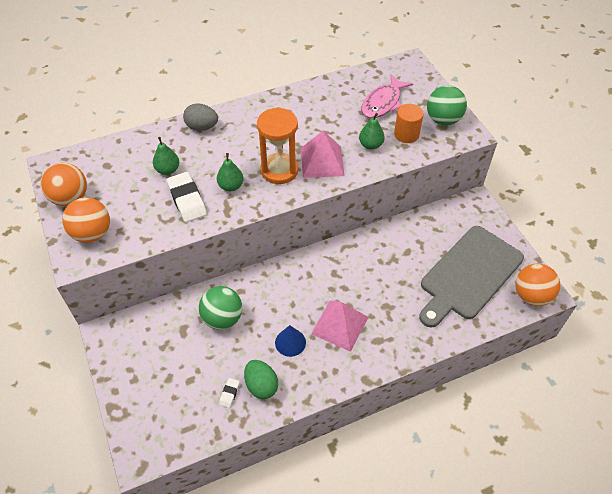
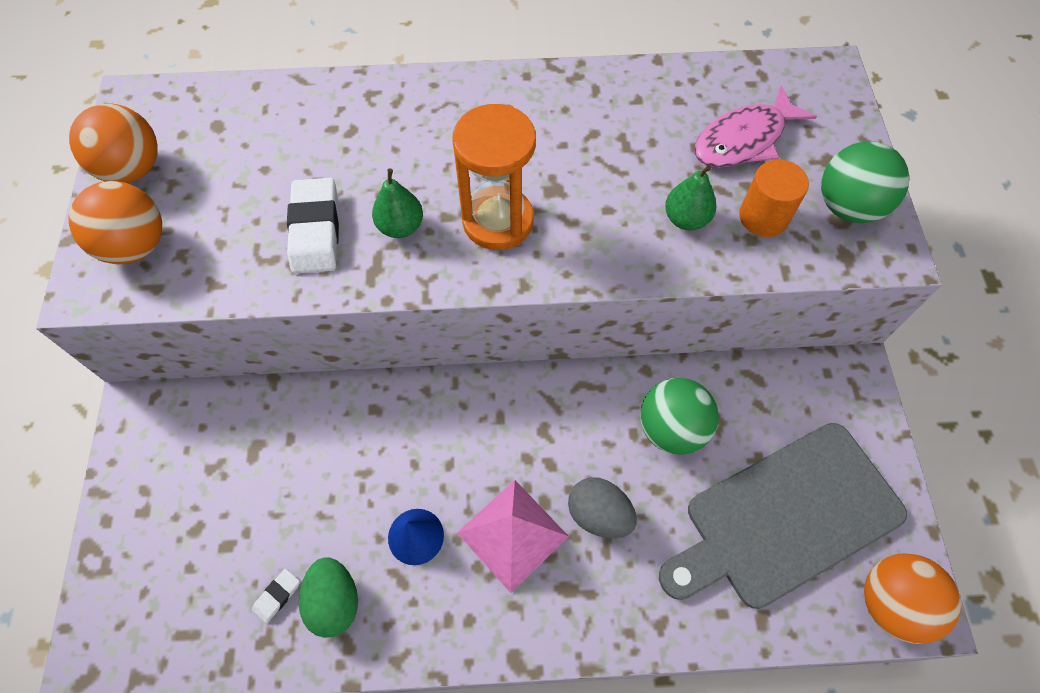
camera: 20 degrees right, 10 degrees up
green pear [153,137,179,175] -> none
grey egg [183,103,218,131] -> grey egg moved to [568,477,637,538]
green ball [199,286,242,330] -> green ball moved to [640,378,719,455]
pink pyramid [301,131,345,178] -> none

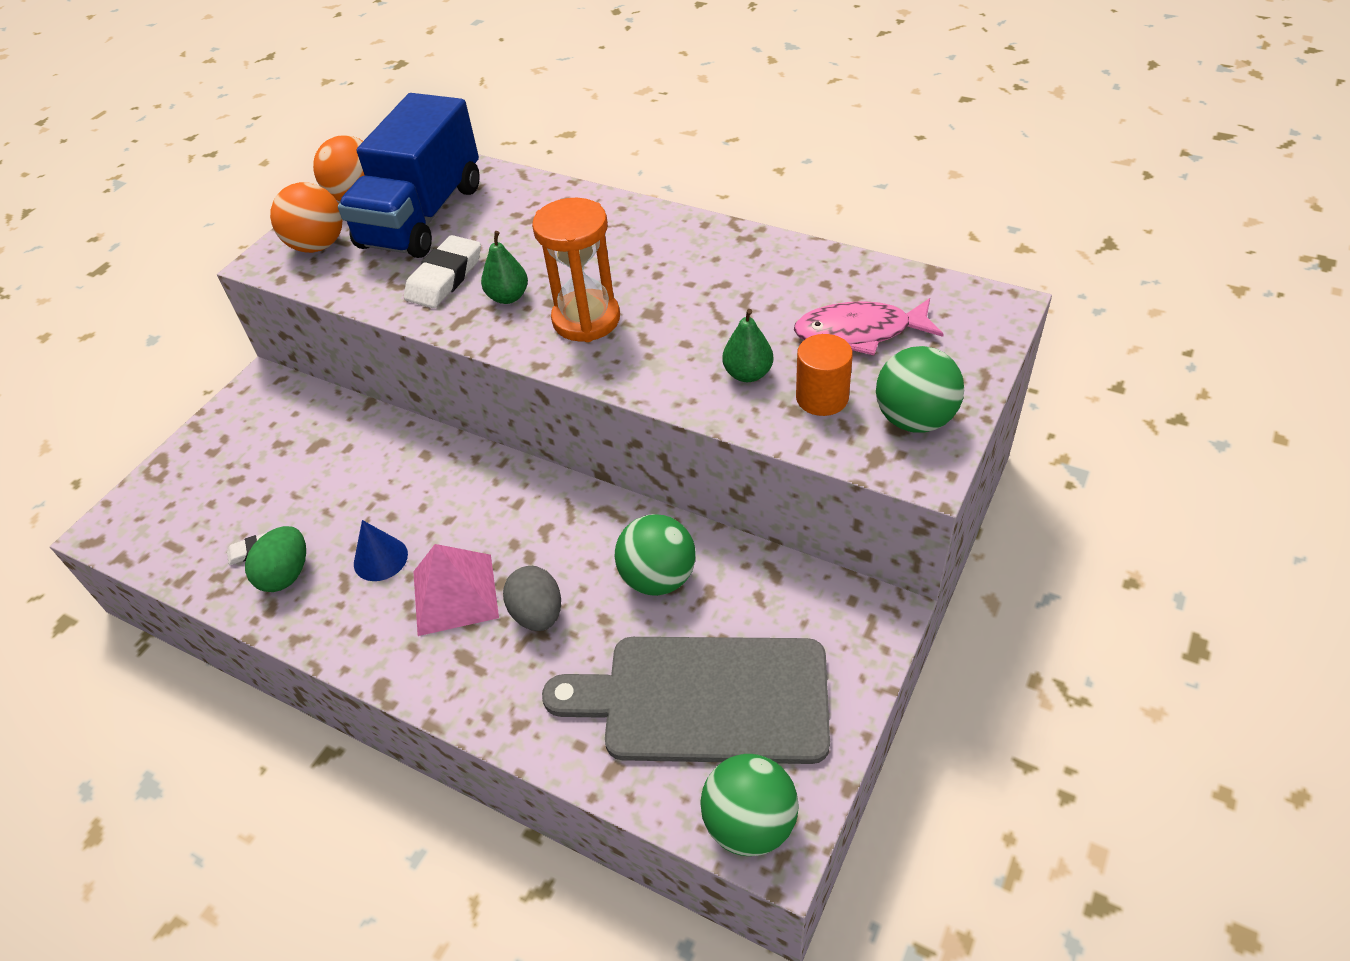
camera: 35 degrees right, 15 degrees down
orange ball [864,553,961,644] -> green ball [700,754,799,856]
none -> blue truck [338,93,480,258]

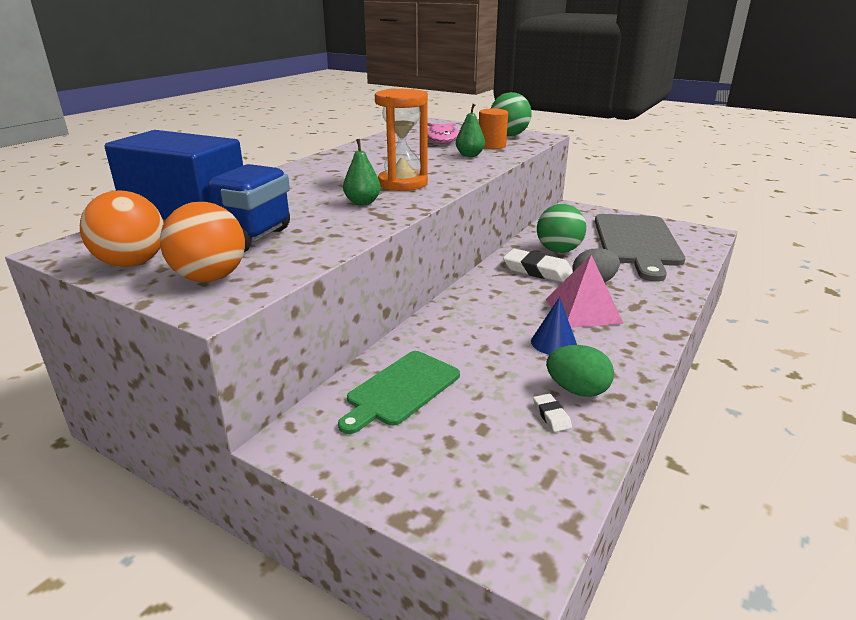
camera: 90 degrees left, 20 degrees down
white eraser [404,235,481,308] -> white eraser moved to [503,249,573,282]
green ball [700,754,799,856] -> none
none -> green cutting board [338,351,460,434]

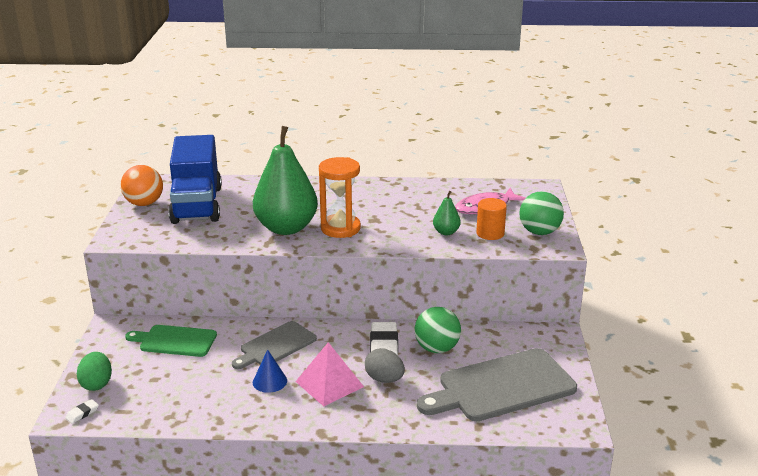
camera: 60 degrees right, 0 degrees up
orange ball [160,202,245,282] -> none
green pear [343,139,381,205] -> green pear [253,126,318,235], size x2.34
white eraser [533,394,572,432] -> white eraser moved to [65,399,99,424]
green egg [546,345,614,397] -> green egg moved to [77,352,112,391]
none -> grey cutting board [232,321,317,369]

